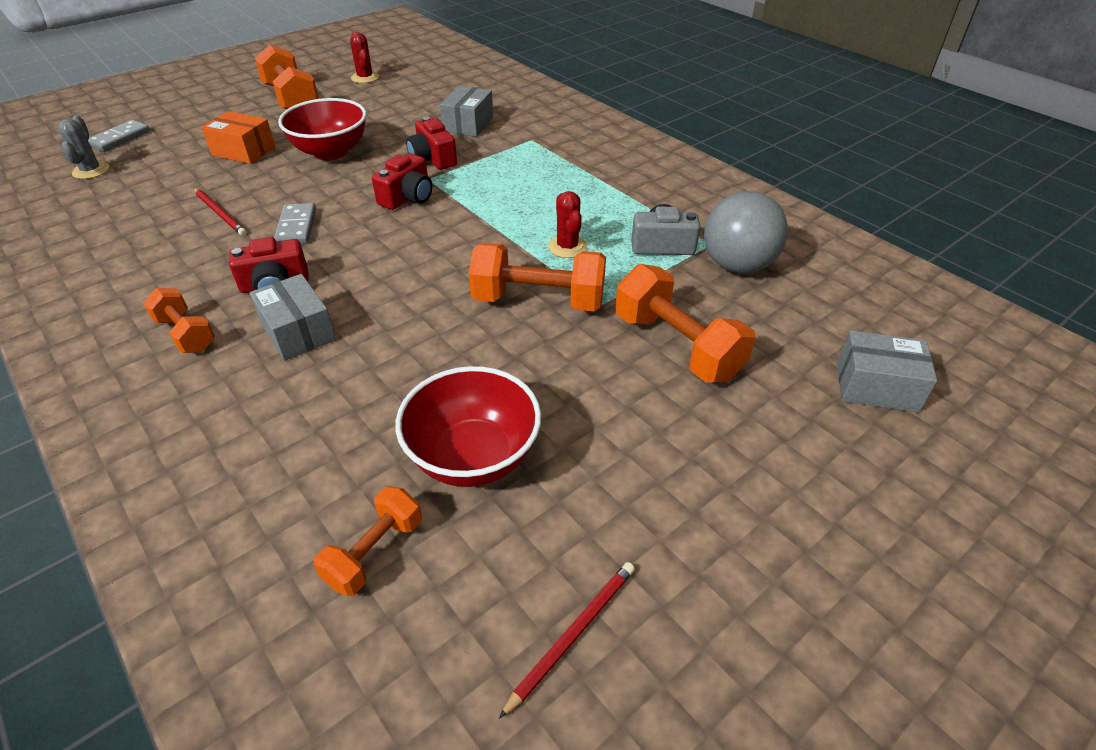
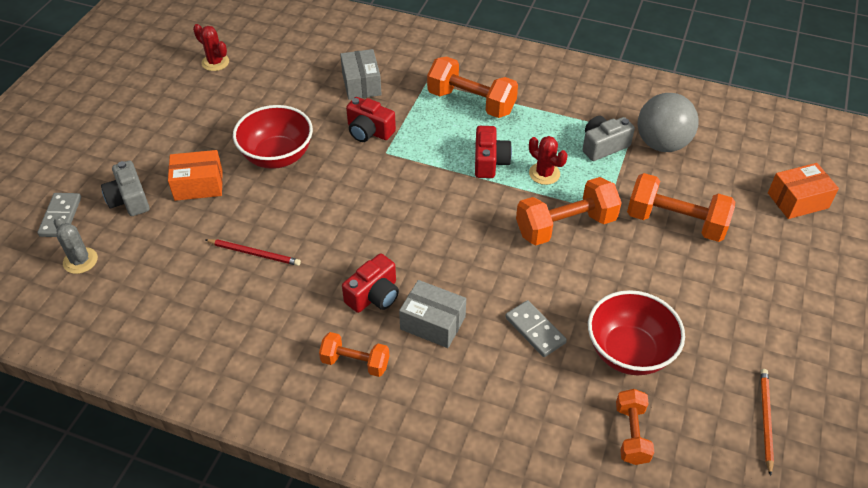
camera: 30 degrees left, 5 degrees up
orange dumbbell [255,44,319,109] -> orange dumbbell moved to [427,56,518,118]
grey domino [274,203,316,244] -> grey domino moved to [505,300,567,357]
red camera [372,153,432,210] -> red camera moved to [475,126,512,178]
red pencil [499,562,635,719] -> orange pencil [761,369,774,476]
grey box [837,330,937,413] -> orange box [768,163,839,219]
none -> grey camera [101,160,149,216]

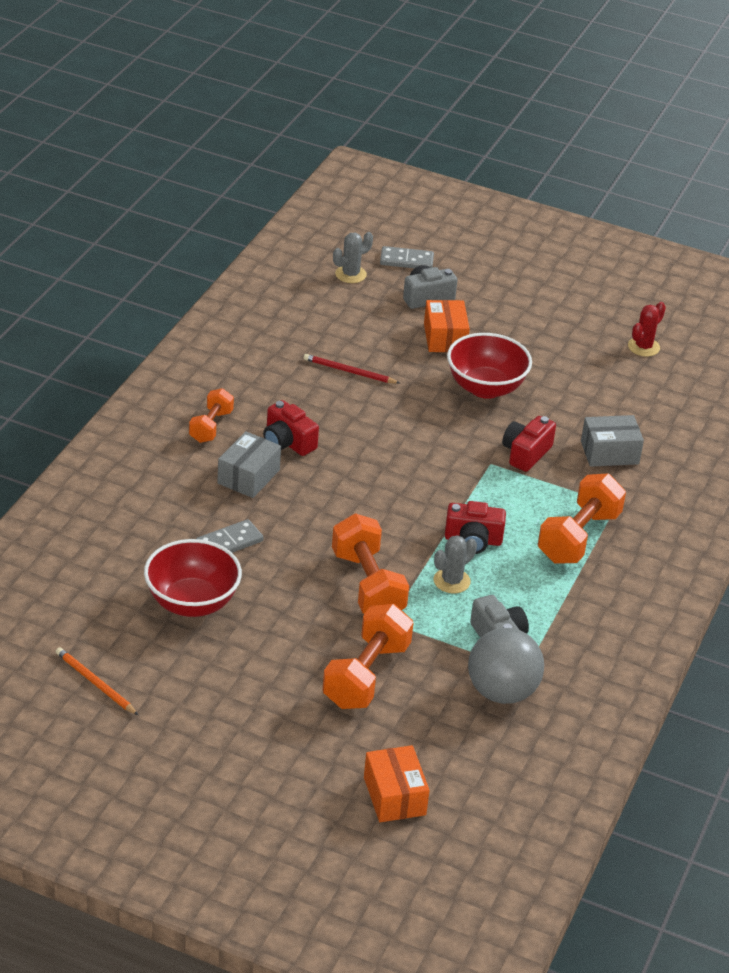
camera: 90 degrees right, 10 degrees down
red pencil [206,239,301,266] -> red pencil turned 90 degrees clockwise [304,354,399,384]
red cactus [529,136,568,185] -> grey cactus [433,535,477,593]
orange dumbbell [616,389,654,465] -> none
orange pencil [761,369,774,476] -> orange pencil turned 150 degrees counterclockwise [56,647,138,715]

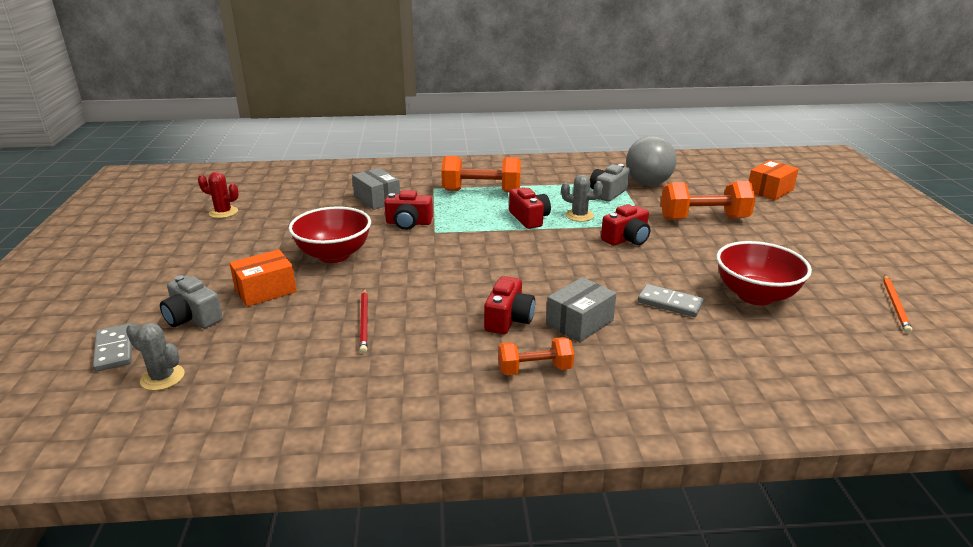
camera: 115 degrees left, 10 degrees down
grey box [218,431,281,498] -> grey box turned 45 degrees counterclockwise [546,277,617,342]
orange dumbbell [332,514,409,614] -> red camera [601,204,650,246]

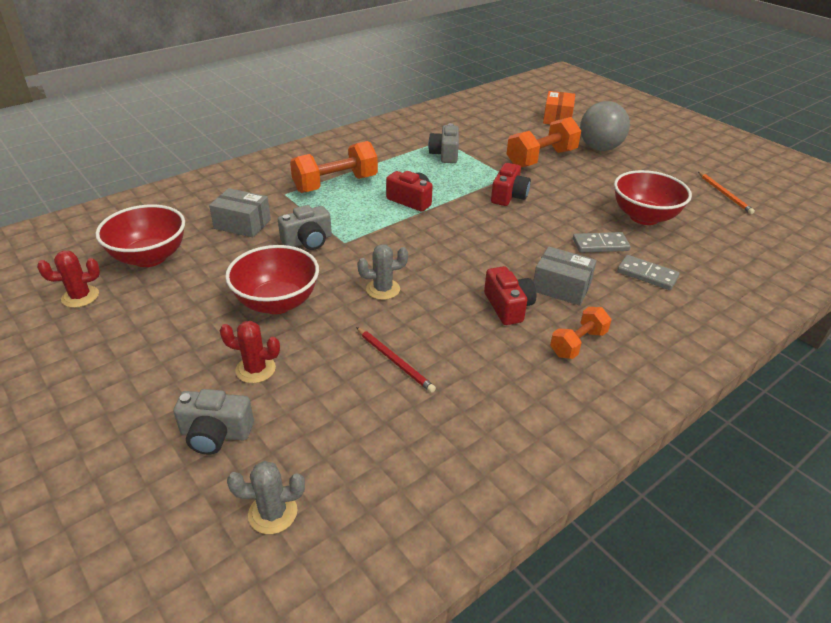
camera: 35 degrees left, 10 degrees up
grey domino [93,324,132,371] -> grey domino moved to [617,255,679,290]
orange box [229,249,297,307] -> red cactus [219,321,280,383]
red camera [384,190,433,230] -> grey camera [278,205,332,250]
grey box [546,277,617,342] -> grey box turned 75 degrees counterclockwise [533,246,597,306]
grey cactus [561,175,603,222] -> grey cactus moved to [357,244,408,300]
grey ball [626,136,677,186] -> grey ball moved to [580,101,630,151]
none -> red bowl [96,205,185,267]

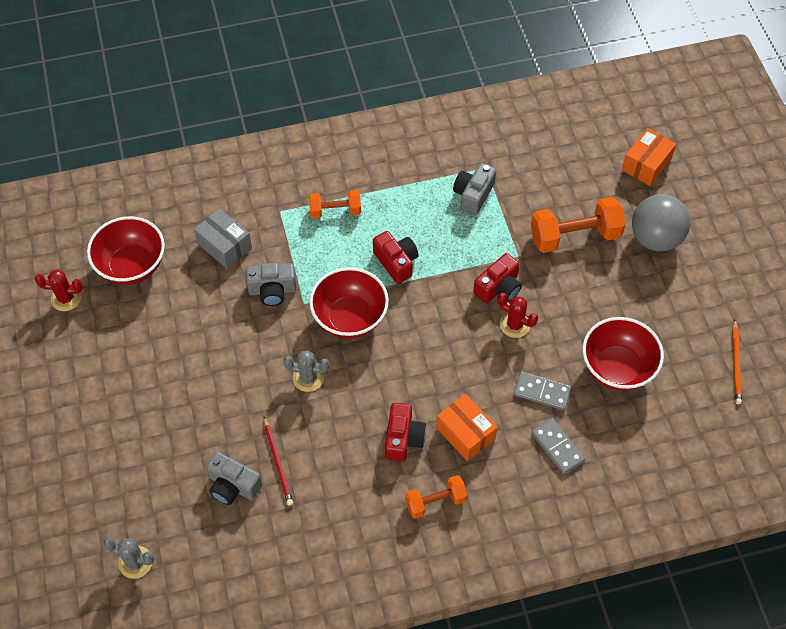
camera: 25 degrees right, 20 degrees up
grey camera [173,389,254,455] -> grey camera moved to [206,452,262,505]
red cactus [219,321,280,383] -> red cactus moved to [498,293,538,338]
red bowl [225,245,319,314] -> red bowl moved to [309,267,389,338]
orange dumbbell [290,141,378,193] -> orange dumbbell [309,190,361,219], size x0.60
grey box [533,246,597,306] -> orange box [436,394,497,461]

